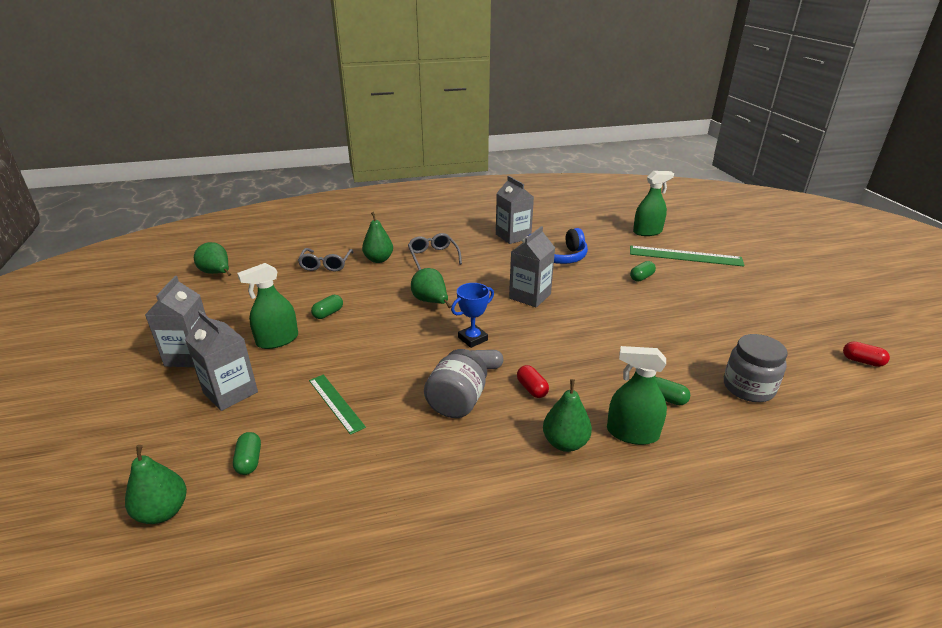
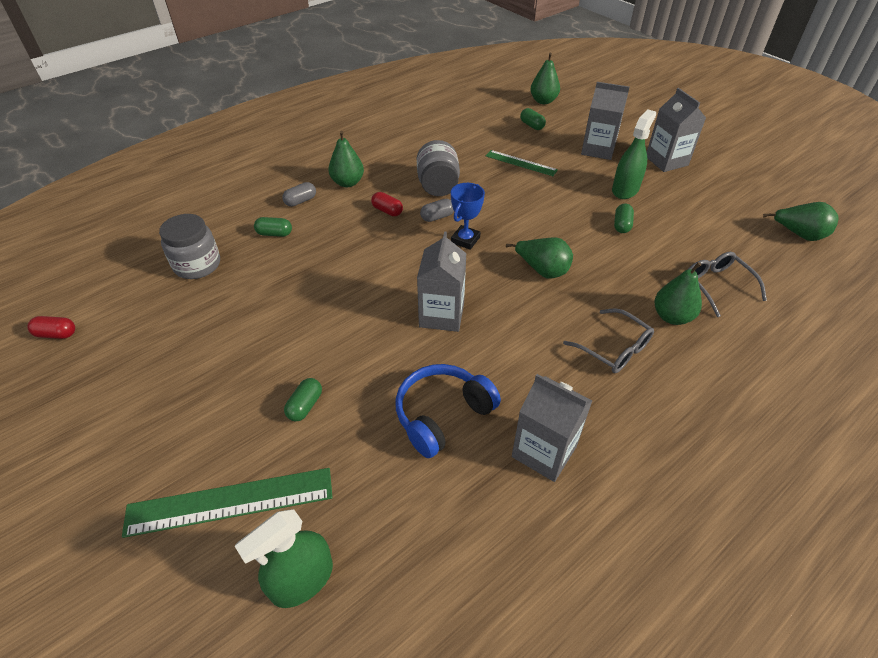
camera: 155 degrees right, 15 degrees up
green spray bottle [607,346,667,445] -> grey capsule [282,182,316,207]

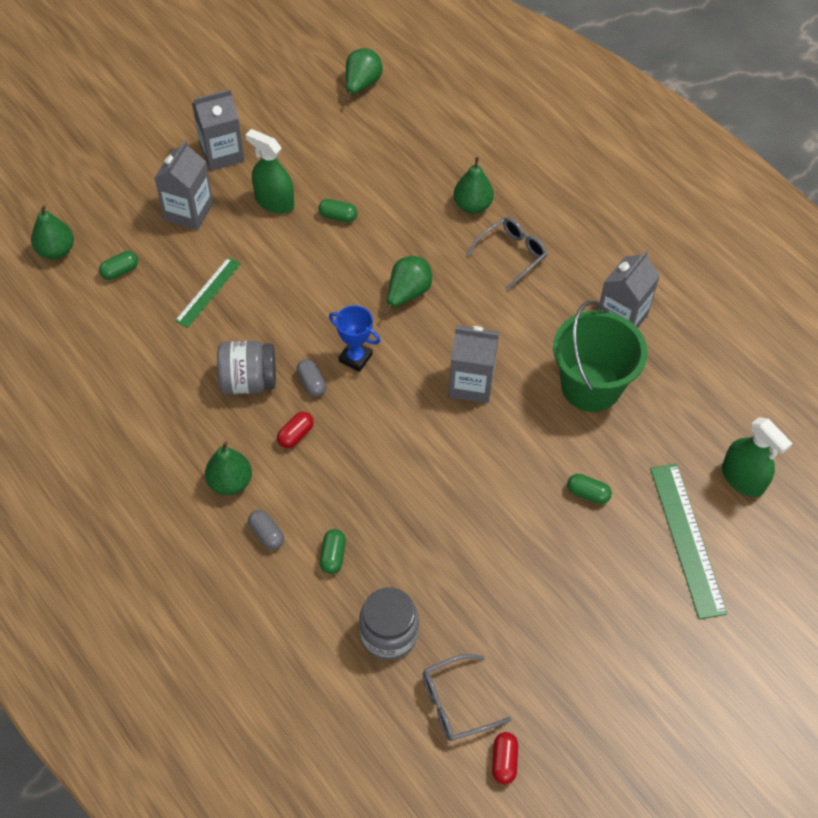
camera: 90 degrees left, 10 degrees up
blue headphones [396,364,501,458] -> green bucket [553,301,648,412]
grey glasses [687,252,767,317] -> grey glasses moved to [423,654,511,741]

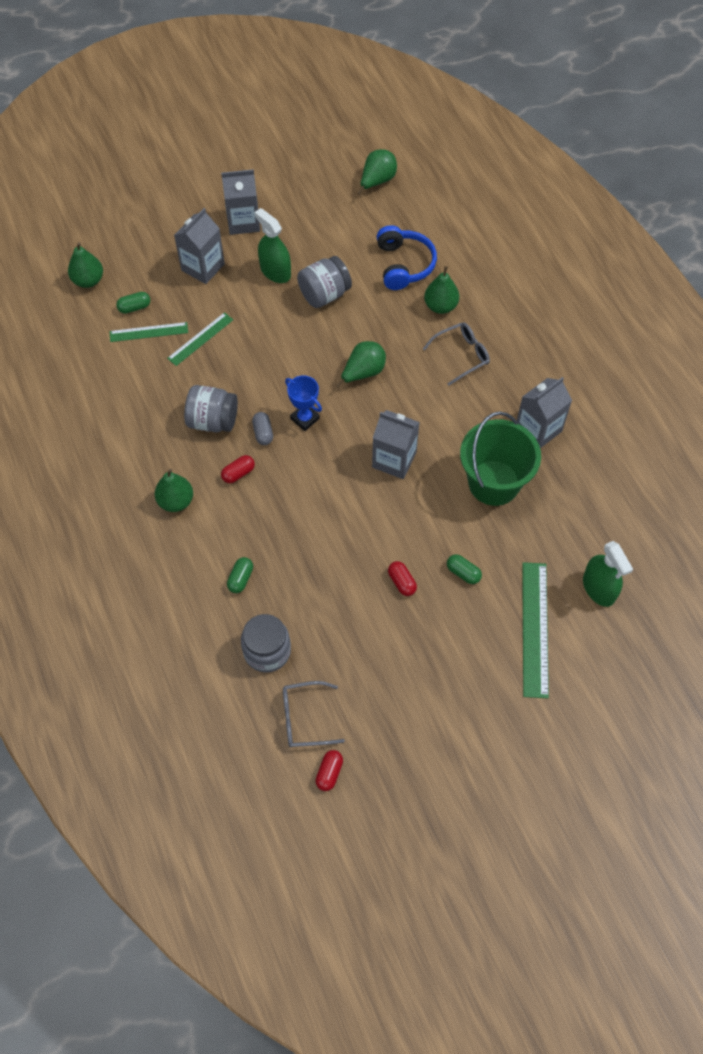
camera: 15 degrees right, 5 degrees up
grey capsule [248,510,284,550] -> none
green capsule [318,199,357,223] -> grey jar [297,256,352,308]
none -> green ruler [110,322,188,342]
none -> blue headphones [377,225,437,290]
none -> red capsule [388,561,417,596]

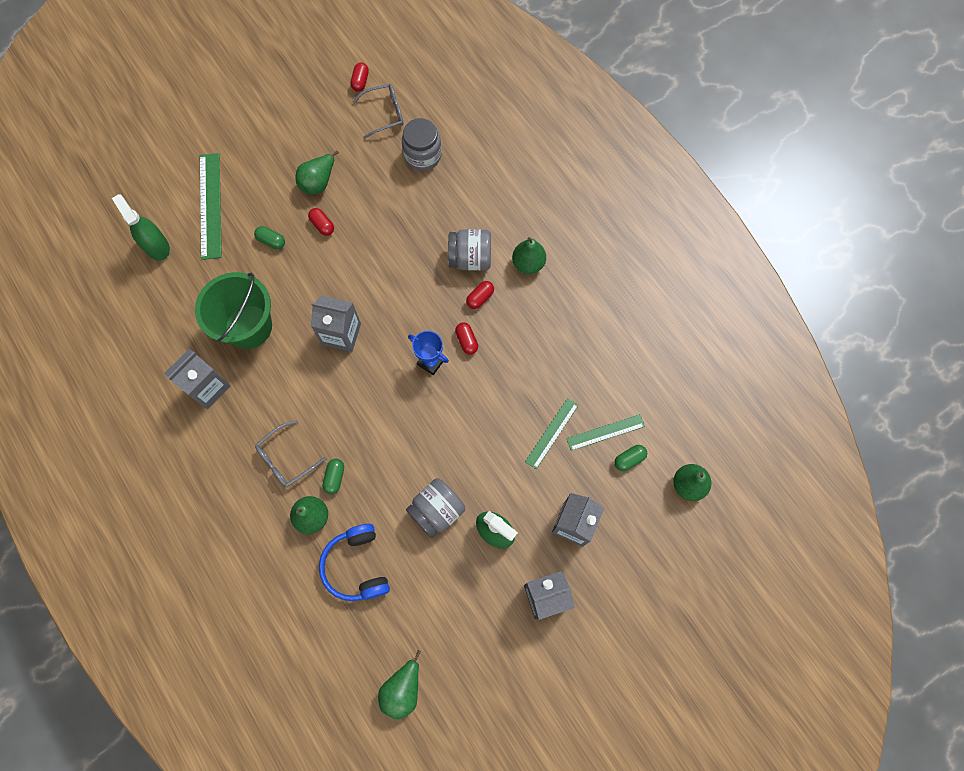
camera: 170 degrees right, 10 degrees up
grey jar [184,385,238,432] -> grey jar moved to [448,229,491,271]
green capsule [227,557,253,593] -> green capsule moved to [322,459,344,494]
grey capsule [252,412,273,445] -> red capsule [455,322,478,354]
green pear [336,341,386,388] -> green pear moved to [296,151,339,194]

